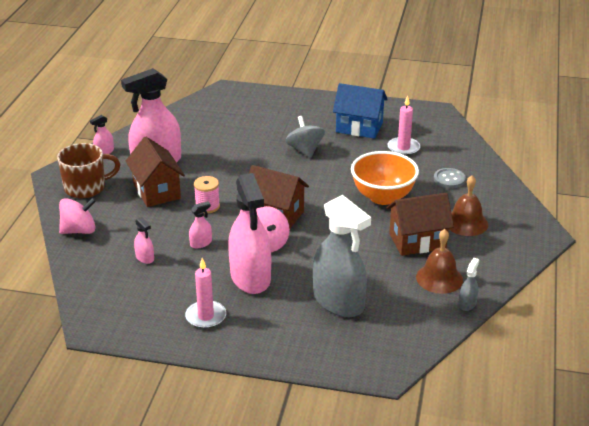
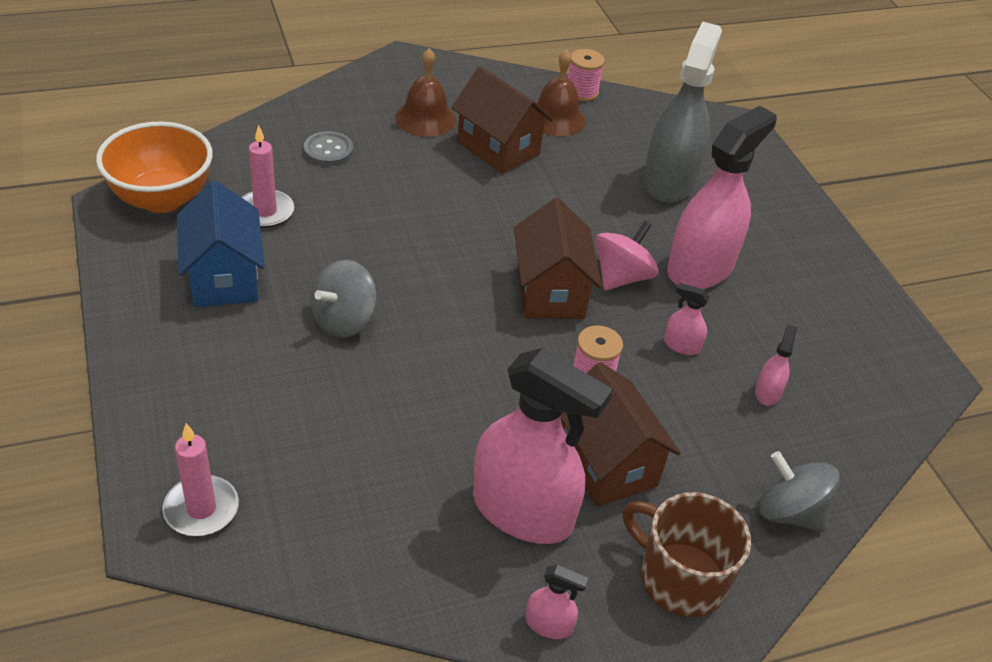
camera: 125 degrees left, 10 degrees up
pink spinning top [59,198,96,234] -> grey spinning top [759,451,840,532]
brown house [126,137,185,207] -> brown house turned 60 degrees counterclockwise [561,362,681,507]
pink candle [185,258,226,329] -> pink candle moved to [162,423,239,536]
orange bowl [351,151,419,205] -> orange bowl moved to [96,122,213,213]
grey spray bottle [459,258,479,311] -> pink spool [568,49,605,101]

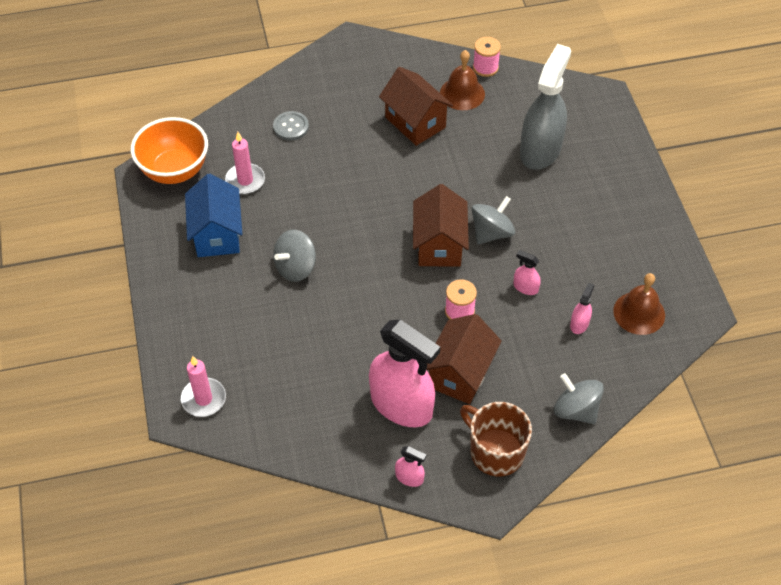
camera: 10 degrees right, 10 degrees up
brown bell [395,48,456,137] -> brown bell moved to [613,273,665,335]
brown house [561,362,681,507] -> brown house turned 45 degrees clockwise [426,314,502,404]
pink spinning top [596,221,659,291] -> grey spinning top [471,196,515,244]
pink spray bottle [667,106,777,289] -> none

